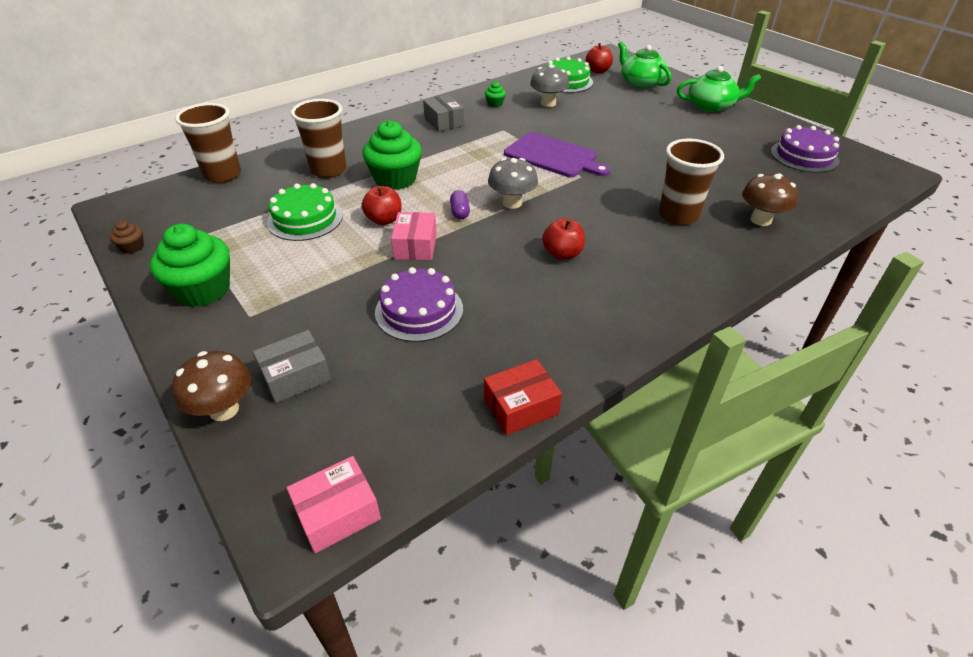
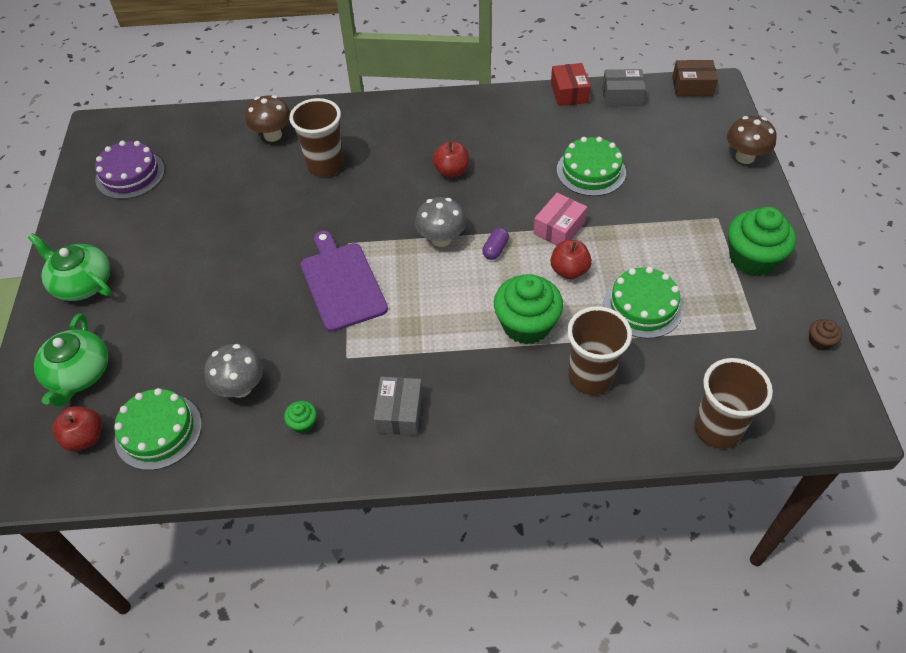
camera: 145 degrees left, 10 degrees up
grey box [253,330,331,403] -> grey box moved to [602,69,646,106]
pink box [287,456,381,553] -> brown box [672,60,718,97]
purple cake [375,267,463,342] -> green cake [557,137,626,196]
red box [484,359,562,435] -> red box turned 75 degrees clockwise [551,63,591,106]

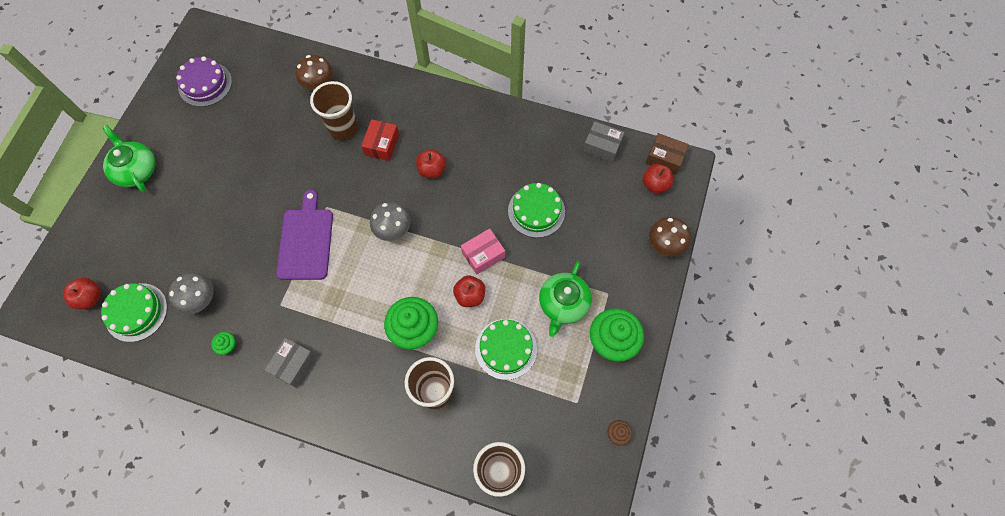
camera: 20 degrees right, 15 degrees up
green teapot [34,313,108,407] -> green teapot moved to [539,261,592,337]
purple capsule [482,228,509,260] -> none
red box [551,63,591,106] -> red box moved to [361,119,399,161]
none -> red apple [642,164,673,194]

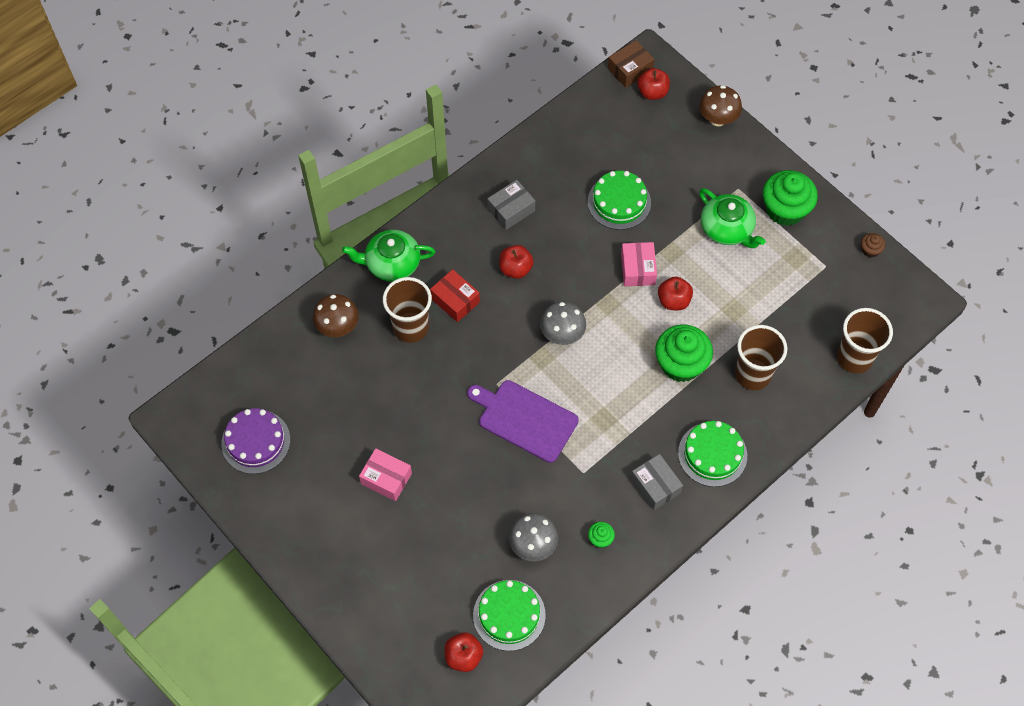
camera: 60 degrees left, 5 degrees down
green teapot [102,125,156,192] -> green teapot moved to [342,230,435,281]
green cake [475,319,537,380] -> green cake moved to [678,421,747,487]
grey box [583,121,625,163] -> grey box moved to [487,180,535,230]
none -> pink box [359,448,412,501]

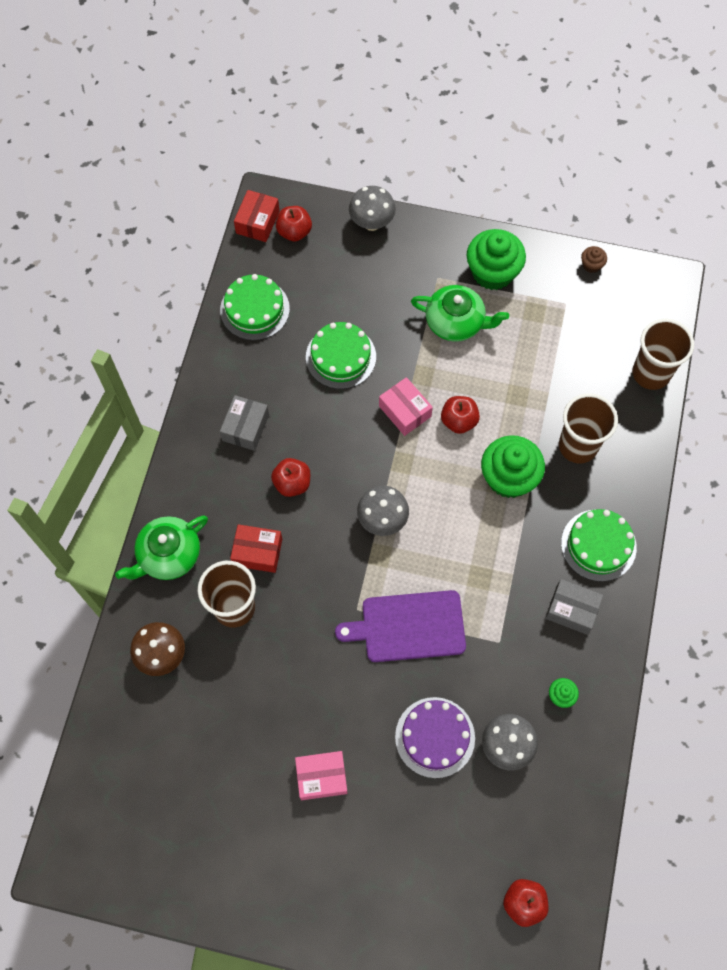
camera: 35 degrees left, 5 degrees up
purple cake [221,408,290,474] -> purple cake moved to [395,697,475,778]
green cake [473,580,546,651] -> green cake moved to [220,274,290,340]
brown box [608,40,654,88] -> red box [234,190,280,242]
brown mushroom [699,85,742,126] -> grey mushroom [349,186,396,231]

